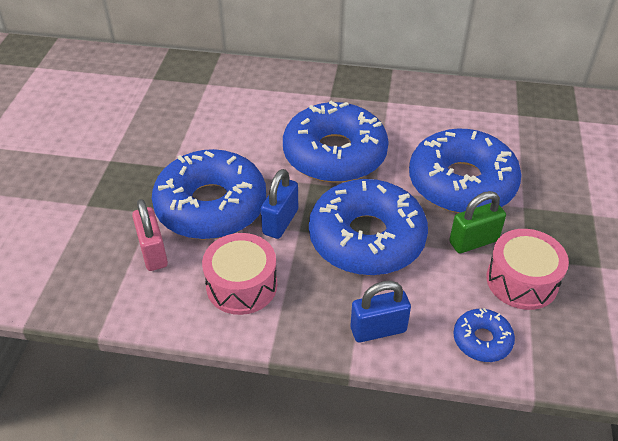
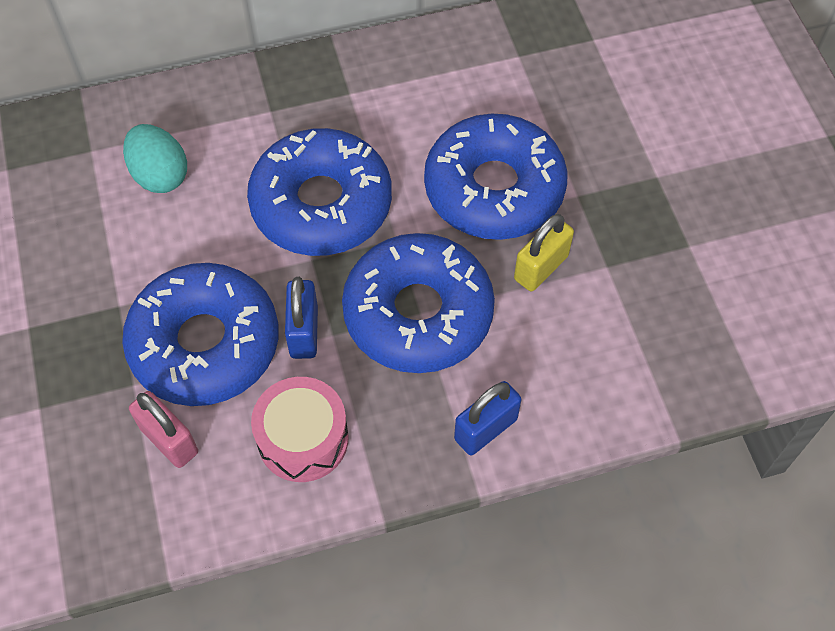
camera: 25 degrees left, 15 degrees up
green padlock [449,191,506,253] -> yellow padlock [514,214,574,291]
blue donut [453,308,515,362] -> none
pink drum [486,229,569,310] -> none
none -> turquoise egg [123,124,187,193]

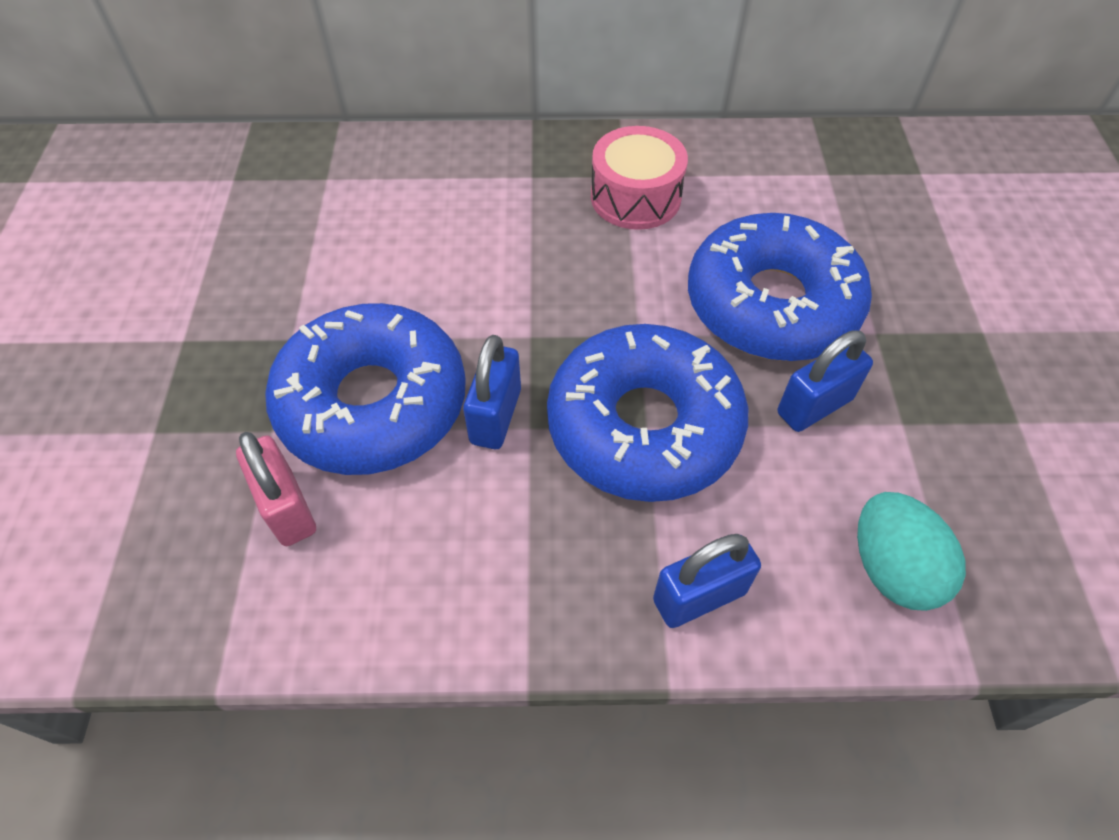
camera: 15 degrees right, 5 degrees down
turquoise egg [123,124,187,193] -> turquoise egg moved to [857,492,966,611]
blue donut [247,128,392,256] -> none
pink drum [251,377,349,482] -> pink drum moved to [591,126,688,230]
yellow padlock [514,214,574,291] -> blue padlock [778,330,873,432]

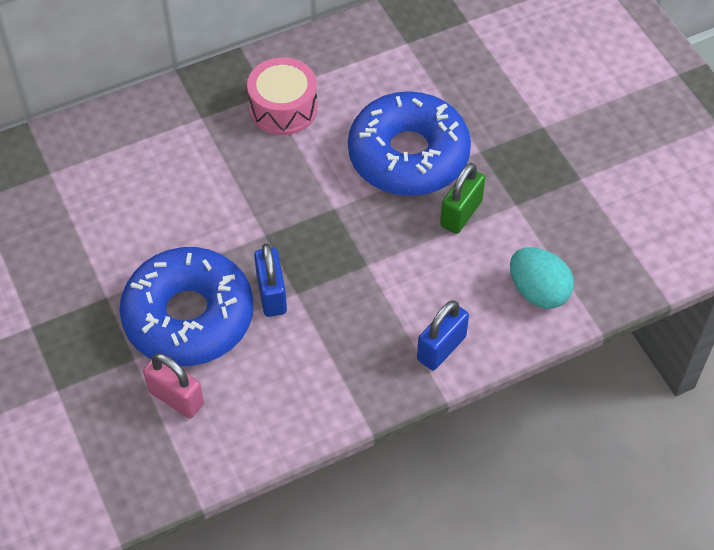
camera: 25 degrees left, 0 degrees up
blue donut [547,324,748,502] -> none
blue padlock [778,330,873,432] -> green padlock [440,163,485,234]

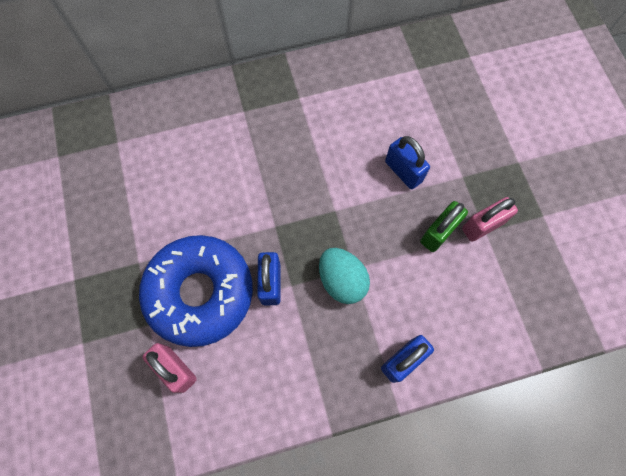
camera: 10 degrees right, 15 degrees up
pink drum [247,57,318,135] -> none
blue donut [348,91,471,196] -> blue padlock [385,136,430,189]
turquoise egg [510,247,574,309] -> turquoise egg moved to [319,248,370,304]
none -> pink padlock [462,197,518,242]

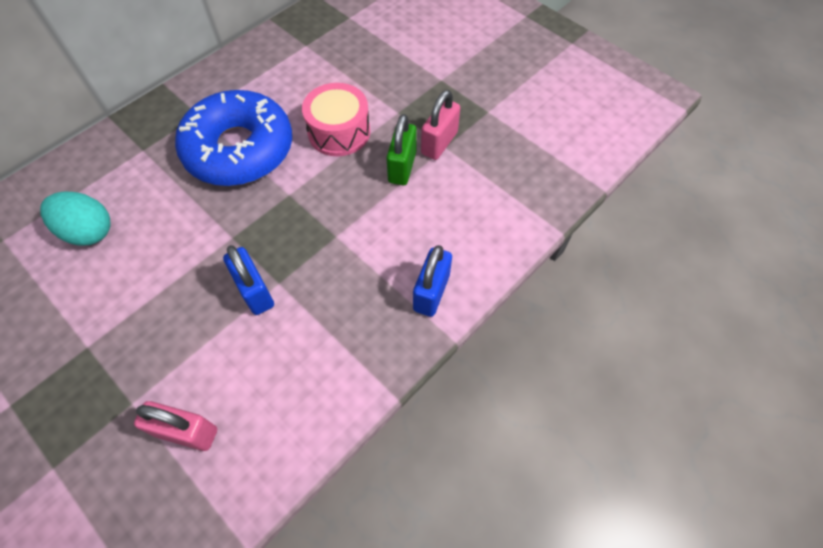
camera: 30 degrees left, 10 degrees down
blue donut [139,235,253,347] -> blue donut moved to [175,90,292,186]
turquoise egg [319,248,370,304] -> turquoise egg moved to [40,191,110,246]
blue padlock [385,136,430,189] -> pink drum [302,83,370,156]

